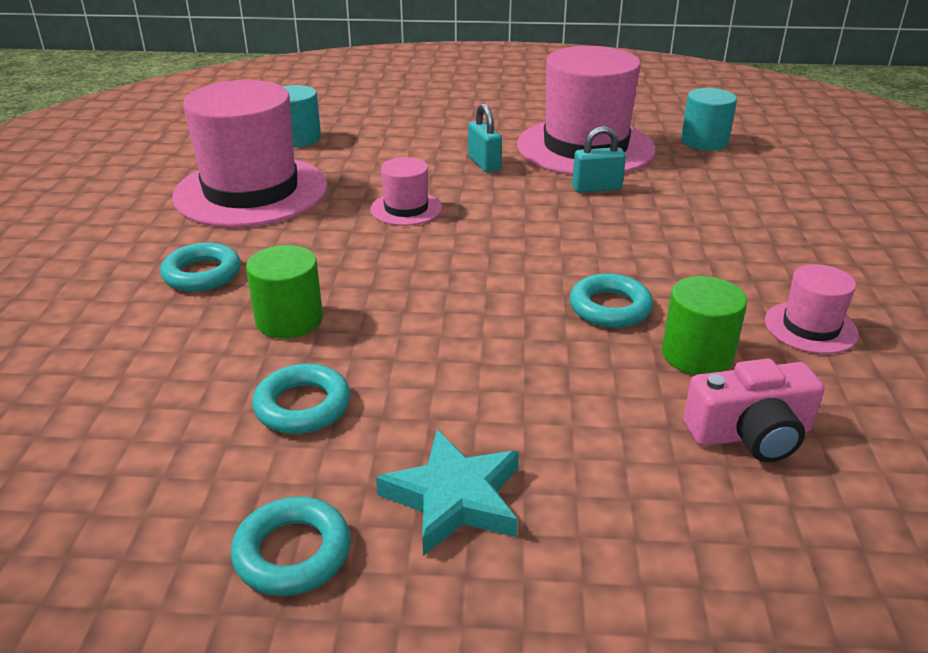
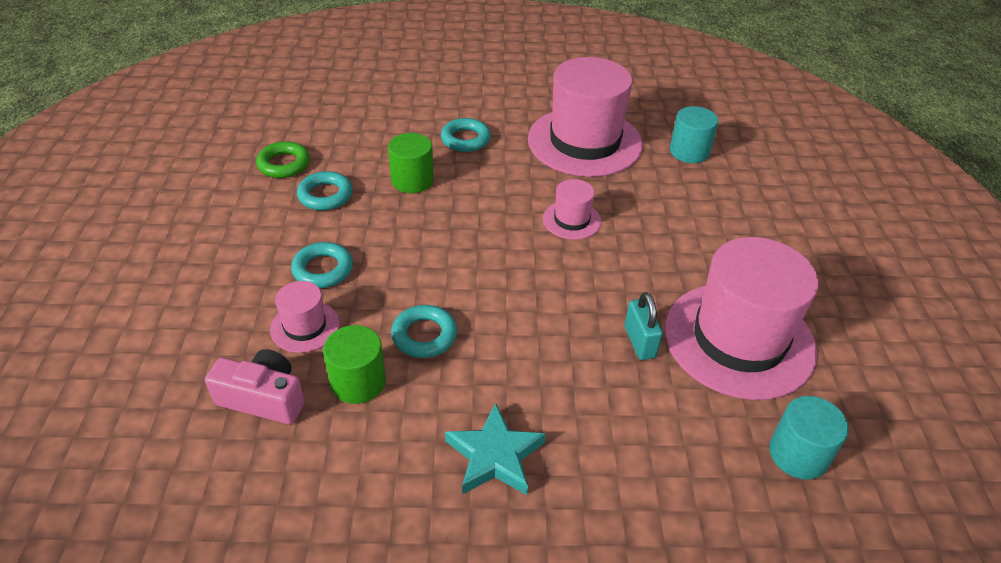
camera: 85 degrees right, 10 degrees up
turquoise ring [231,496,351,596] -> turquoise ring moved to [291,242,353,288]
turquoise star [376,430,519,556] -> turquoise star moved to [445,403,546,495]
turquoise padlock [468,103,502,173] -> none
pink camera [683,359,825,462] -> pink camera turned 120 degrees clockwise [205,349,305,424]
pink hat [765,264,859,354] -> pink hat moved to [270,281,340,353]
none -> green ring [256,141,310,178]

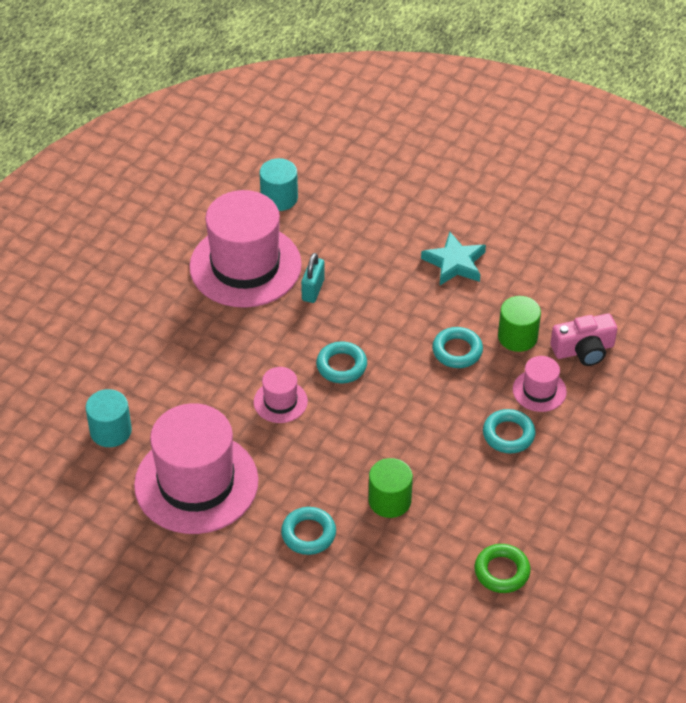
camera: 150 degrees left, 5 degrees up
pink camera [205,349,305,424] -> pink camera turned 60 degrees counterclockwise [550,314,617,366]
turquoise ring [297,171,353,211] -> turquoise ring moved to [316,342,367,383]

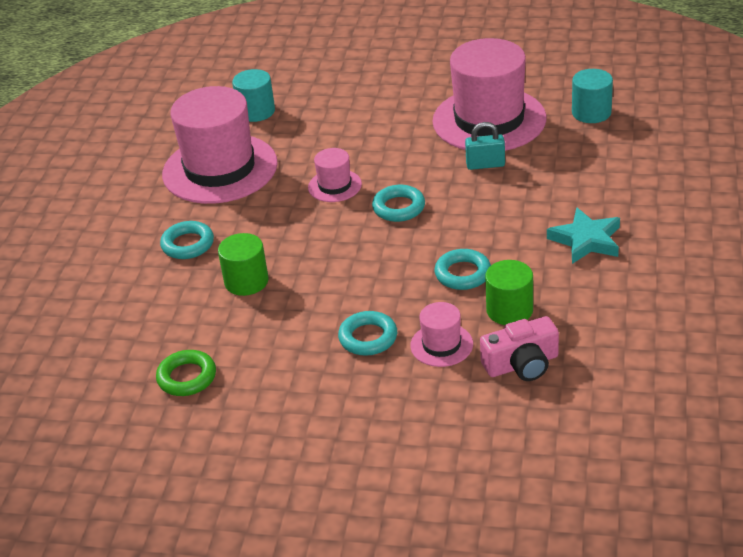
camera: 75 degrees right, 10 degrees down
pink camera [550,314,617,366] -> pink camera turned 75 degrees counterclockwise [480,316,559,381]

